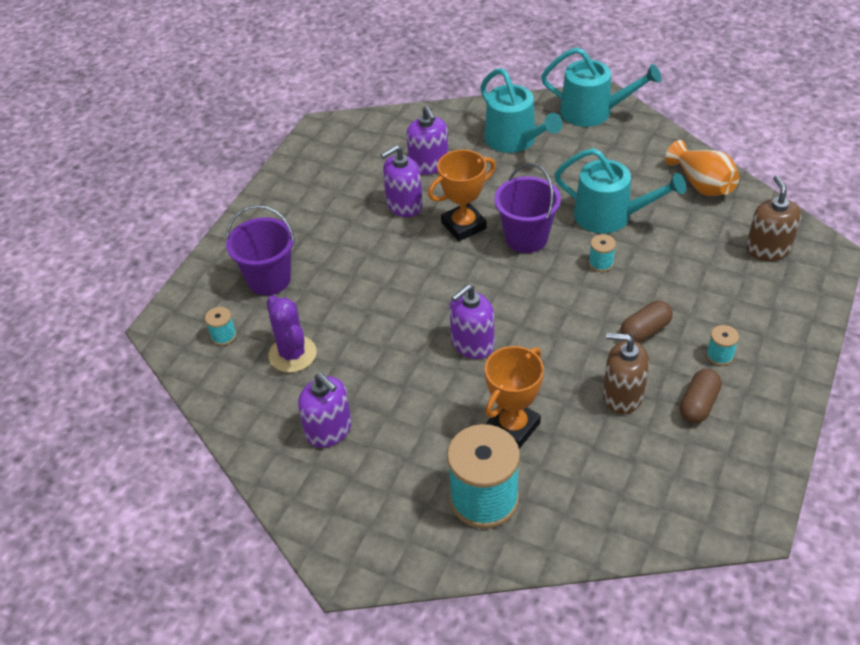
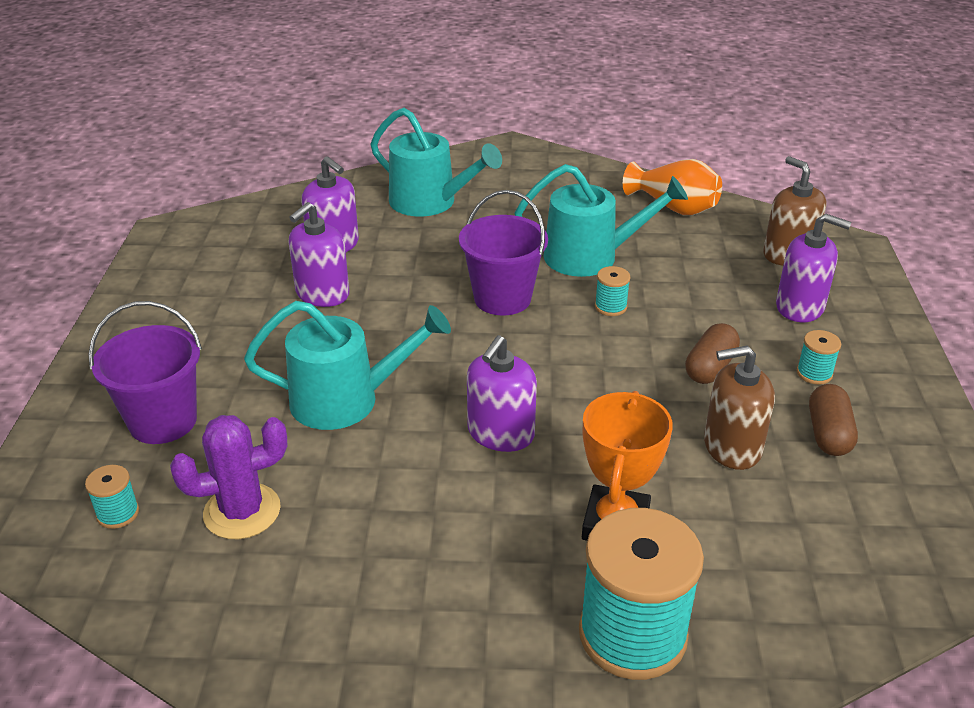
camera: 25 degrees left, 10 degrees down
purple cactus [266,295,317,373] -> purple cactus turned 60 degrees counterclockwise [170,415,287,539]
purple soap dispenser [298,373,352,448] -> purple soap dispenser moved to [776,214,851,322]
orange trophy [428,150,496,241] -> none
turquoise watering can [541,47,662,127] -> turquoise watering can moved to [244,301,451,430]

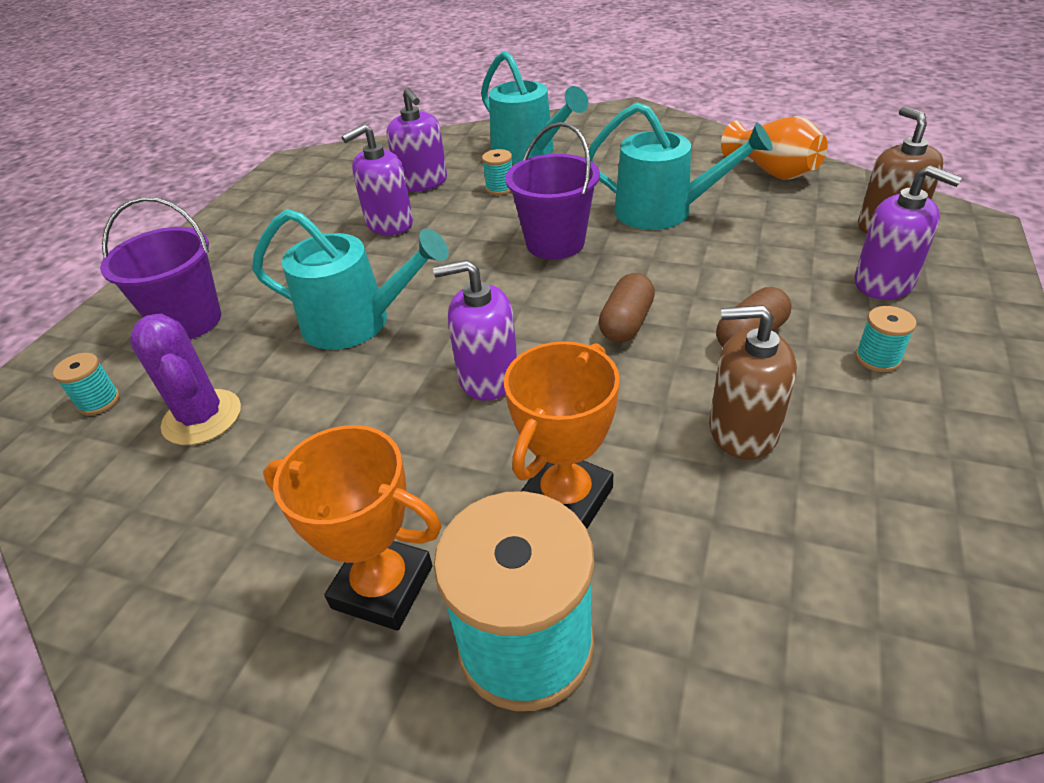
camera: 20 degrees right, 5 degrees up
purple cactus [170,415,287,539] -> purple cactus turned 60 degrees clockwise [130,314,241,445]
purple soap dispenser [467,335,537,452] -> purple soap dispenser turned 45 degrees clockwise [433,260,517,401]
turquoise spool [595,266,630,316] -> turquoise spool moved to [482,149,512,195]
brown capsule [809,384,858,456] -> brown capsule moved to [599,273,655,343]
none -> orange trophy [263,425,442,631]

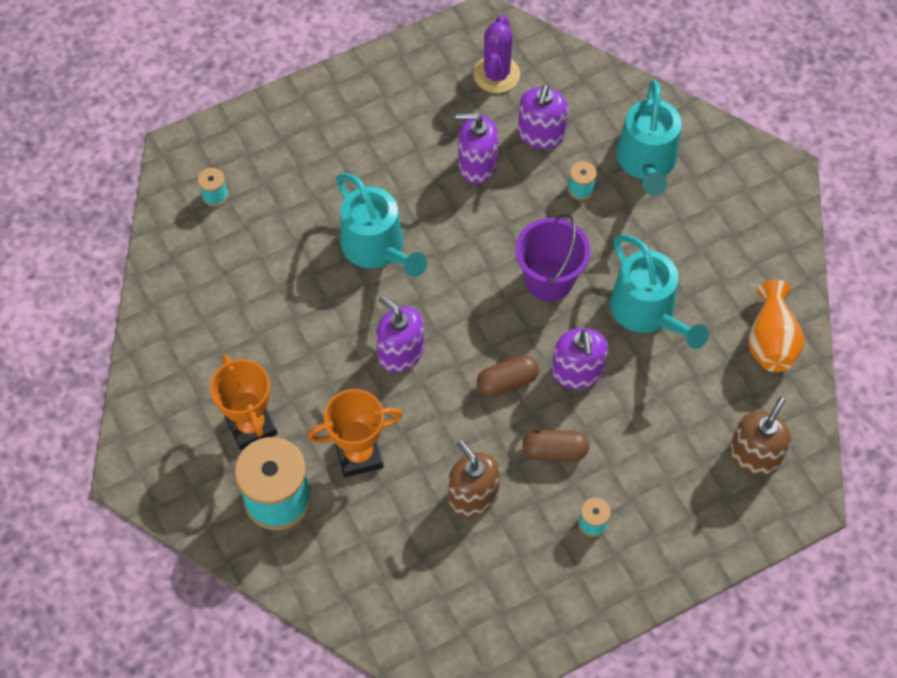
camera: 40 degrees right, 20 degrees up
purple bucket [100,197,221,339] -> none
purple cactus [130,314,241,445] -> purple cactus moved to [473,15,520,93]
purple soap dispenser [854,165,962,300] -> purple soap dispenser moved to [552,328,608,389]

